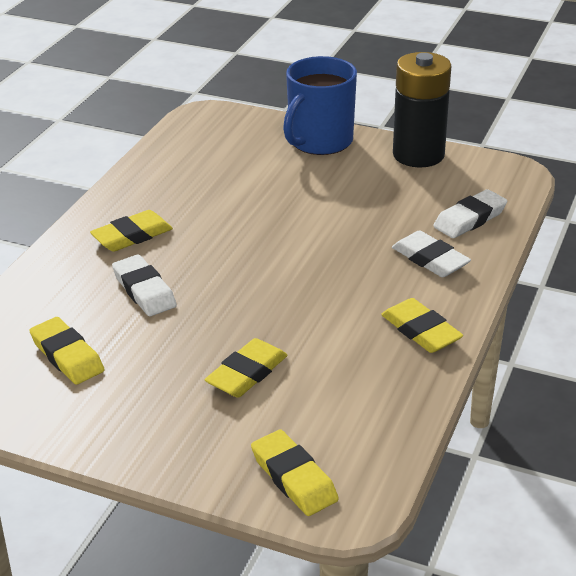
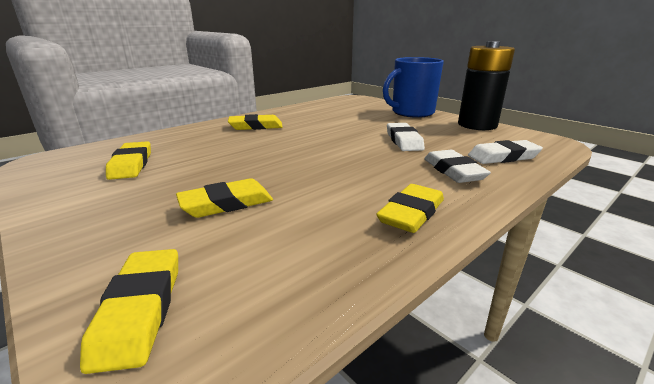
camera: 25 degrees right, 10 degrees down
white eraser [112,255,177,316] -> white eraser moved to [387,123,425,151]
yellow eraser [381,298,463,353] -> yellow eraser turned 45 degrees clockwise [377,184,444,233]

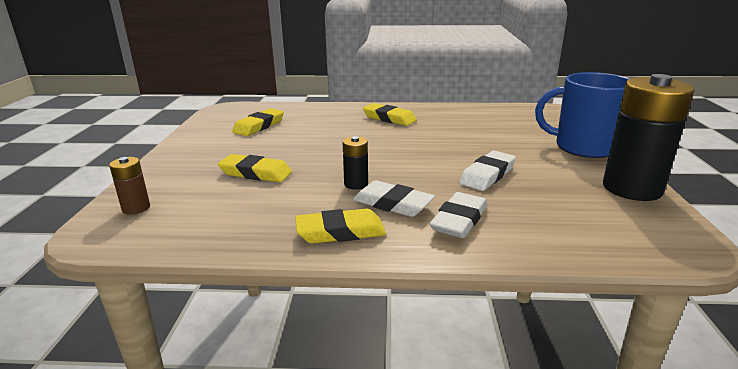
camera: 45 degrees right, 0 degrees up
yellow eraser [80,249,178,374] -> brown battery [109,157,150,215]
white eraser [468,140,543,164] -> white eraser moved to [353,180,435,217]
none -> black battery [343,136,368,189]

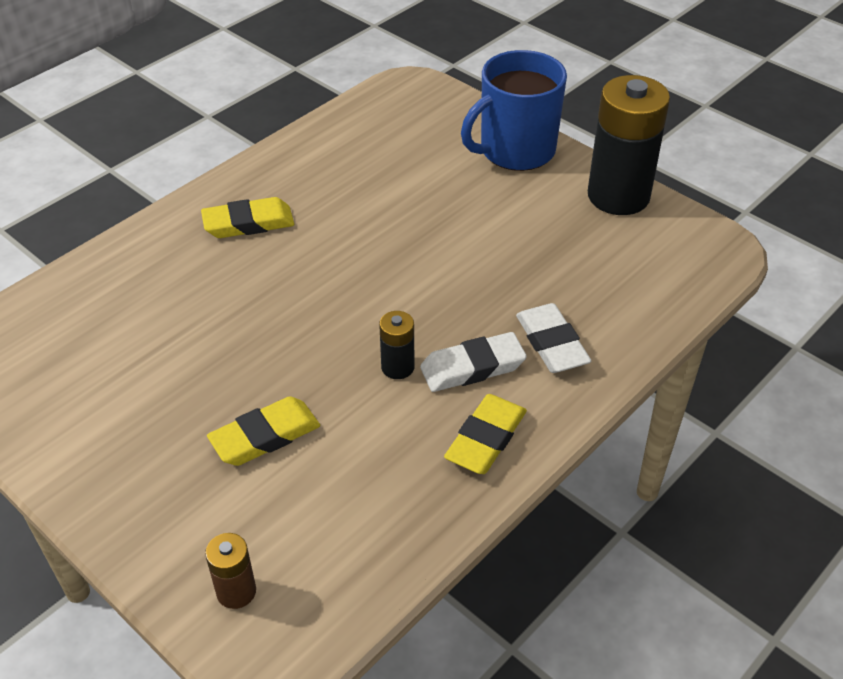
camera: 50 degrees left, 20 degrees up
yellow eraser [232,108,284,136] -> none
white eraser [459,151,516,191] -> none

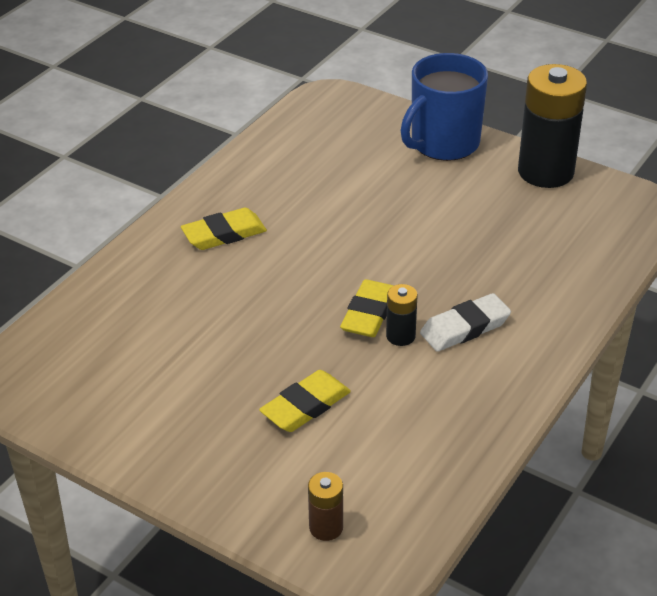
camera: 10 degrees left, 5 degrees down
yellow eraser [444,394,527,474] -> yellow eraser moved to [340,279,394,337]
white eraser [516,303,591,373] -> none

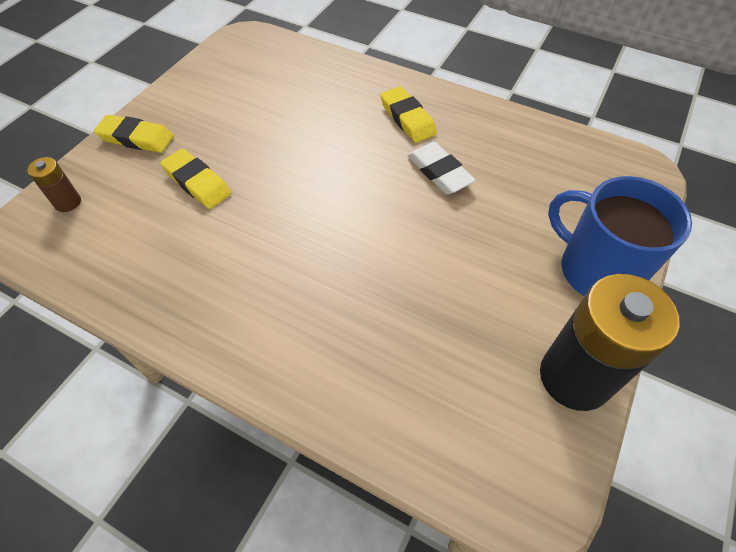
camera: 85 degrees right, 15 degrees up
yellow eraser [340,279,394,337] -> yellow eraser moved to [94,115,174,153]
black battery [386,284,418,346] -> none
white eraser [420,293,511,352] -> white eraser moved to [407,142,476,194]

